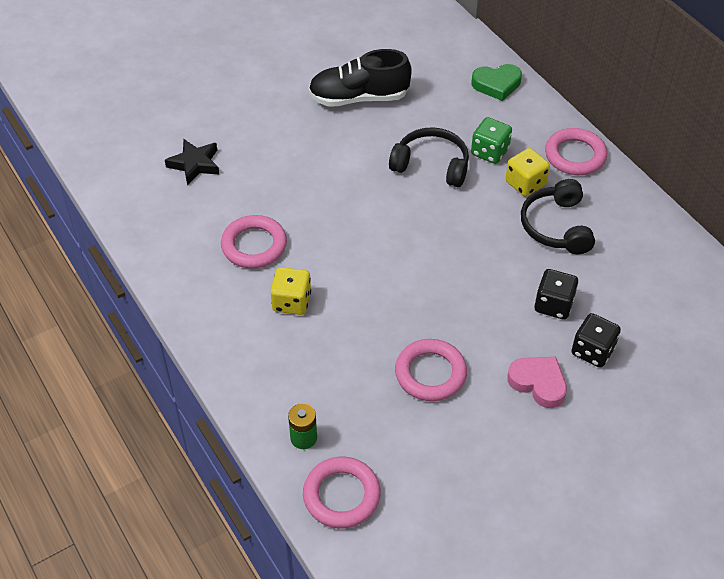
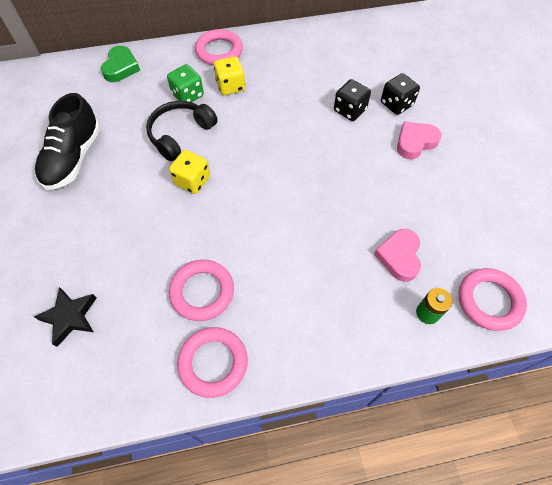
camera: 70 degrees left, 10 degrees up
yellow dice [270,267,311,315] -> yellow dice moved to [169,150,210,194]
pink ring [395,339,467,401] -> pink ring moved to [177,327,248,398]
black headphones [521,179,595,254] -> none
none -> pink heart [374,229,421,282]

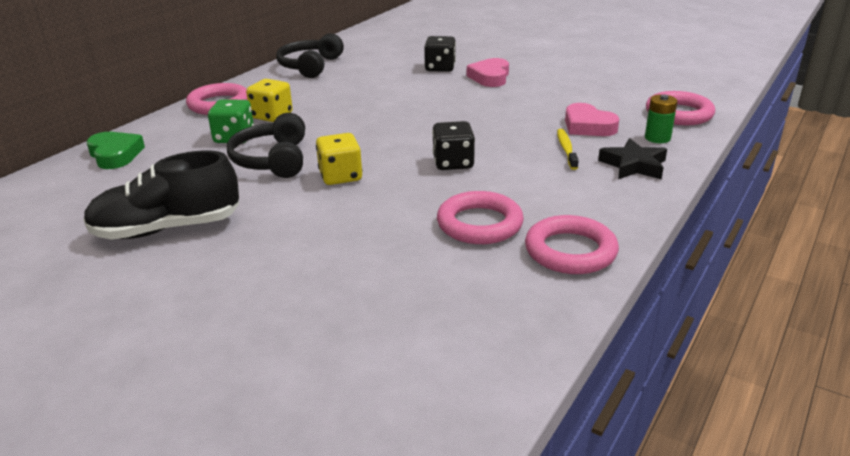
camera: 45 degrees left, 30 degrees down
black star [34,287,97,347] -> black star moved to [598,138,667,179]
black shoe [35,93,100,190] -> black shoe turned 105 degrees clockwise [83,151,239,240]
black dice [334,79,371,121] -> black dice moved to [432,121,475,170]
none -> black headphones [276,33,344,78]
none -> yellow toothbrush [557,129,579,170]

